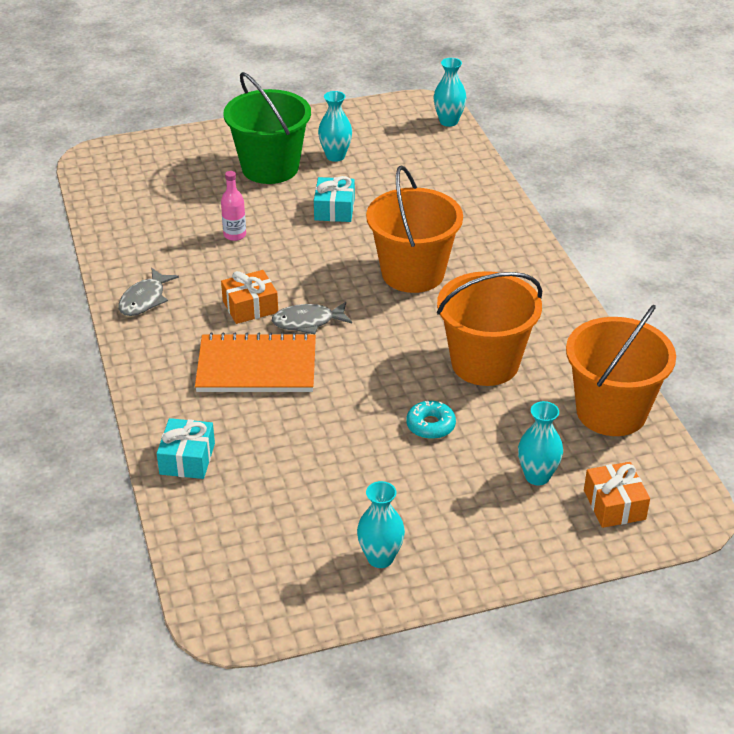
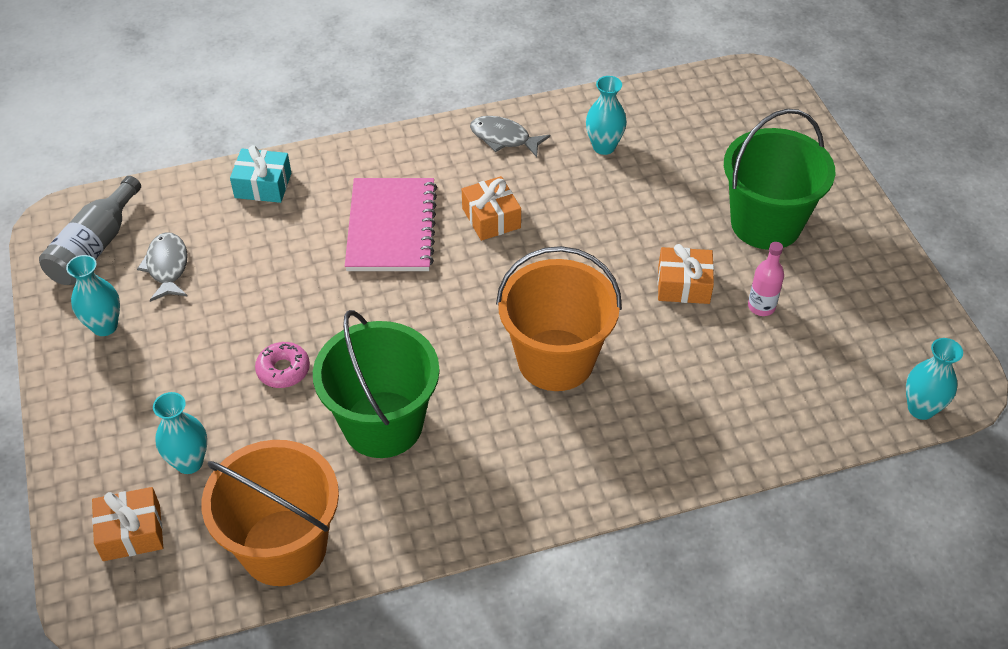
camera: 90 degrees right, 10 degrees up
orange notebook [195,332,316,392] -> pink notebook [345,178,437,271]
pink bottle [221,171,246,241] -> pink bottle moved to [748,242,784,316]
grey fish [272,302,352,334] -> grey fish moved to [137,232,188,302]
turquoise gift [314,176,355,222] -> orange gift [658,244,714,304]
turquoise vase [318,91,352,162] -> turquoise vase moved to [586,76,627,155]
turquoise donut [406,401,456,439] -> pink donut [255,342,310,388]
orange bucket [437,271,542,386] -> green bucket [313,310,440,458]
none -> grey bottle [39,176,141,285]

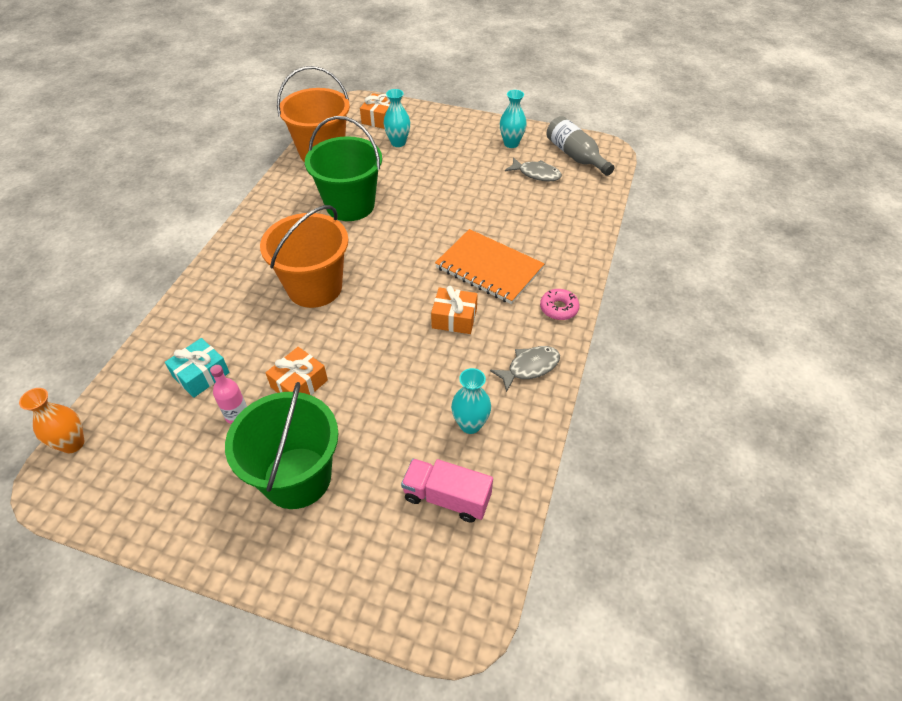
camera: 125 degrees right, 0 degrees up
turquoise gift [230,145,291,203] -> turquoise gift moved to [165,338,230,398]
pink donut [255,342,310,388] -> pink donut moved to [540,289,580,320]
pink notebook [345,178,437,271] -> orange notebook [435,229,544,304]
turquoise vase [906,338,963,420] -> orange vase [19,388,84,453]
none -> pink truck [401,459,493,523]

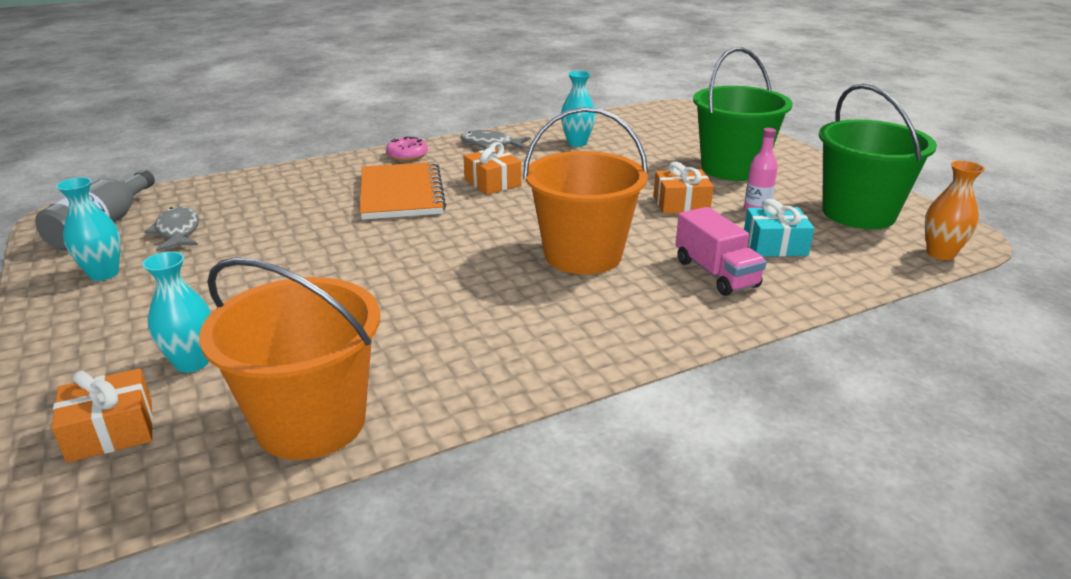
camera: 135 degrees left, 20 degrees down
green bucket [305,116,382,221] -> green bucket moved to [819,84,937,229]
pink truck [401,459,493,523] -> pink truck moved to [675,207,767,296]

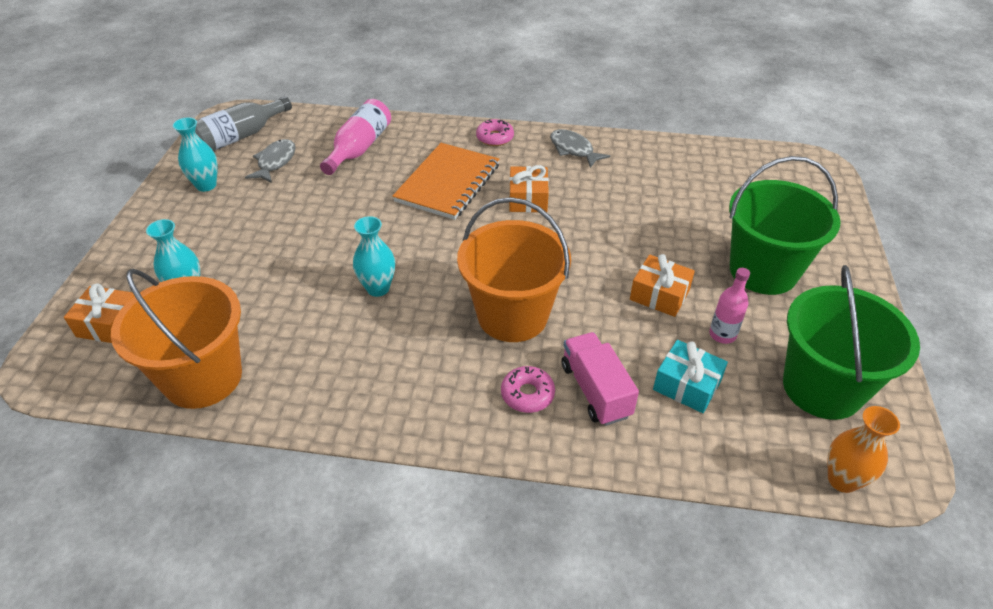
camera: 35 degrees right, 15 degrees up
turquoise vase [561,71,596,147] -> turquoise vase moved to [353,216,395,297]
pink truck [675,207,767,296] -> pink truck turned 150 degrees clockwise [561,332,639,426]
none -> pink bottle [320,99,391,175]
none -> pink donut [501,366,555,413]

